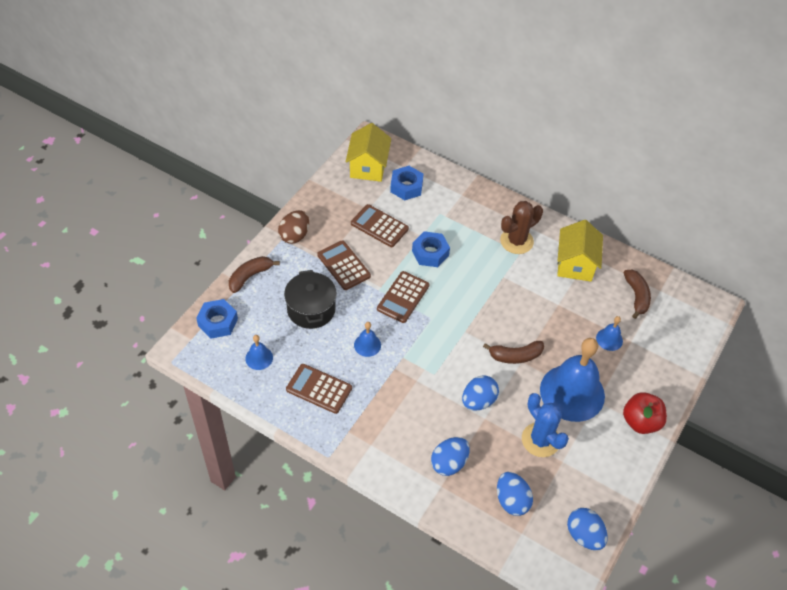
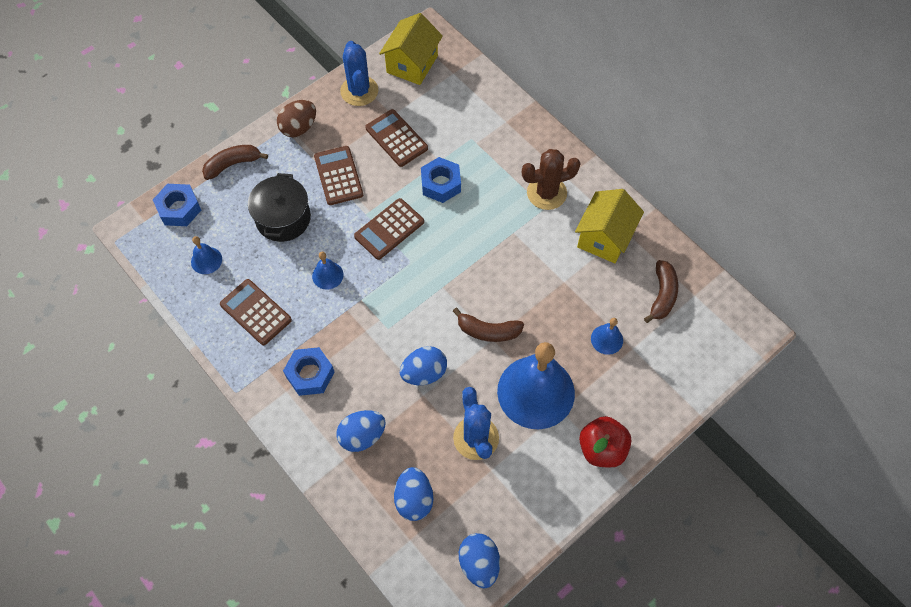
camera: 20 degrees right, 10 degrees up
blue nut [390,166,423,200] -> blue nut moved to [283,347,335,396]
none -> blue cactus [340,41,378,106]

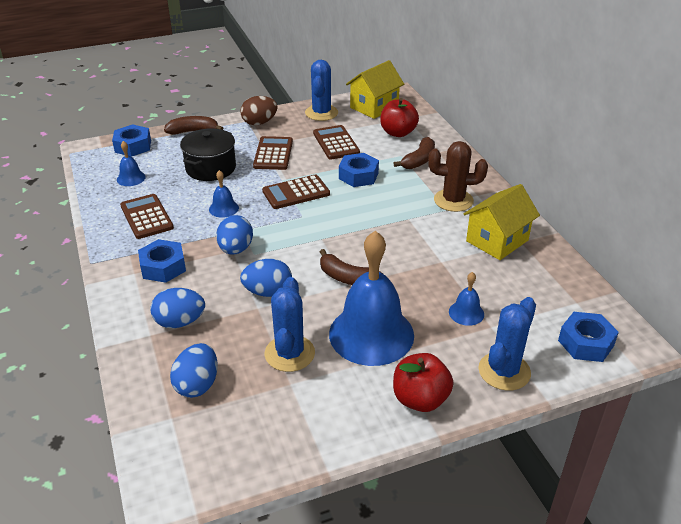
camera: 20 degrees right, 25 degrees down
blue egg [459,533,500,588] -> blue egg moved to [216,215,253,255]
brown banana [644,260,678,323] -> brown banana moved to [393,137,435,169]
none -> red apple [380,98,419,137]
none -> blue cactus [479,297,536,391]
none -> blue nut [558,312,619,362]

